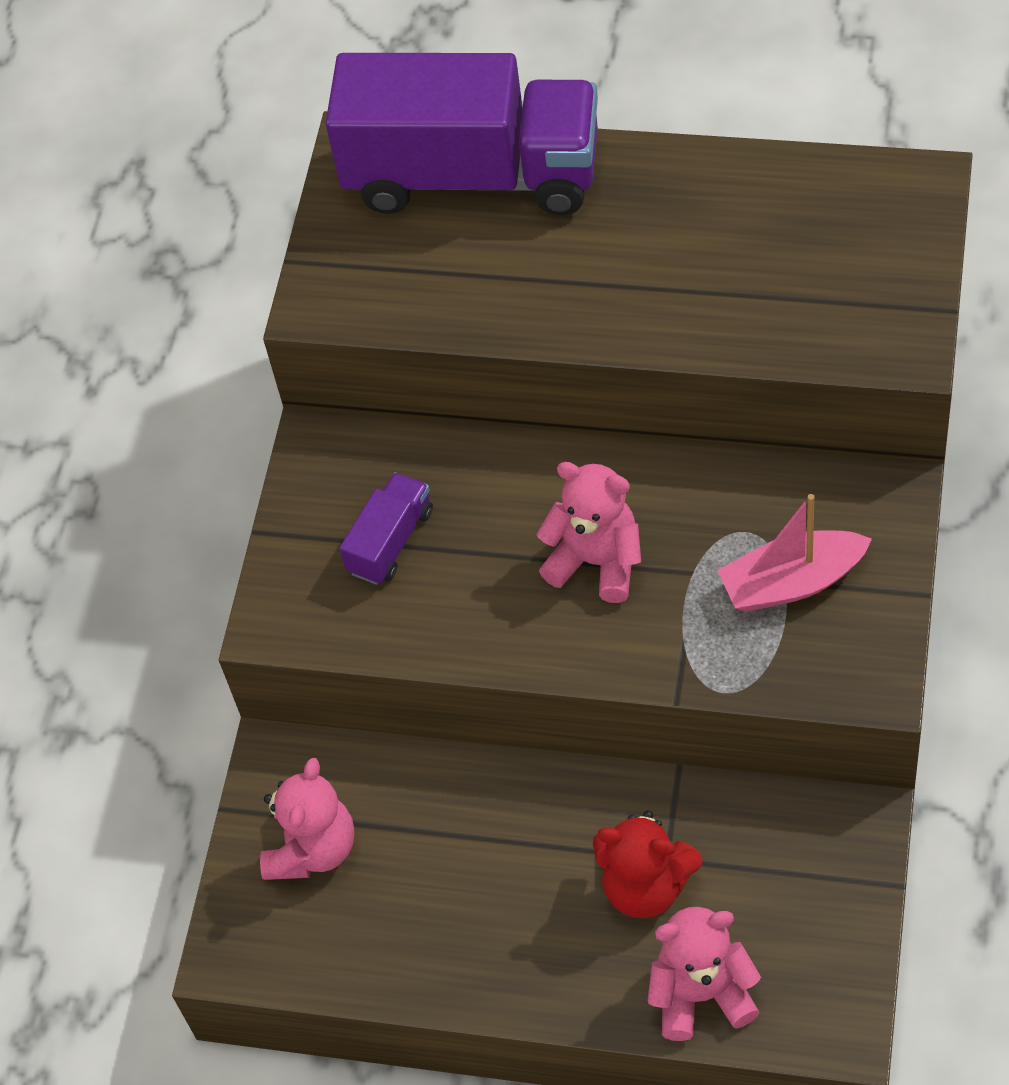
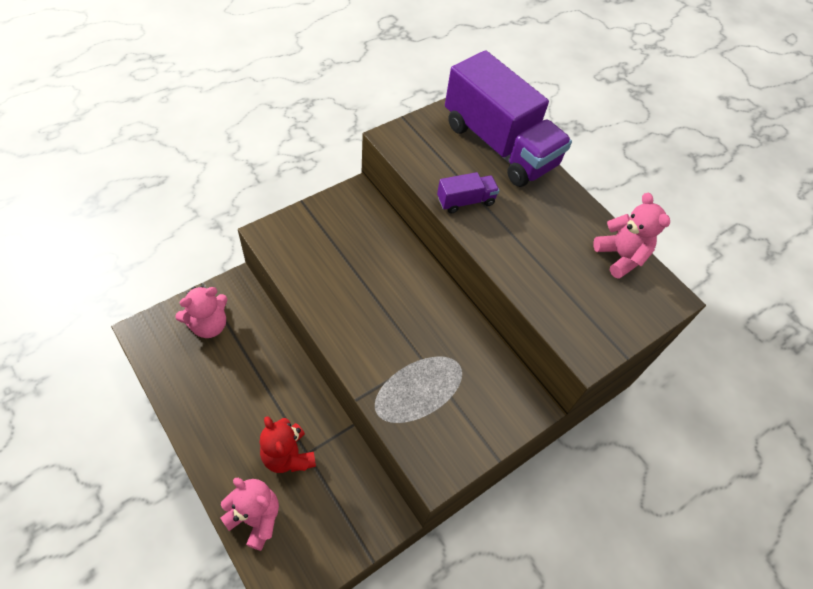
camera: 30 degrees right, 0 degrees up
purple truck [339,472,433,585] -> purple truck moved to [437,172,499,213]
pink teddy bear [536,462,641,603] -> pink teddy bear moved to [593,193,670,279]
pink boat [717,494,872,612] -> none

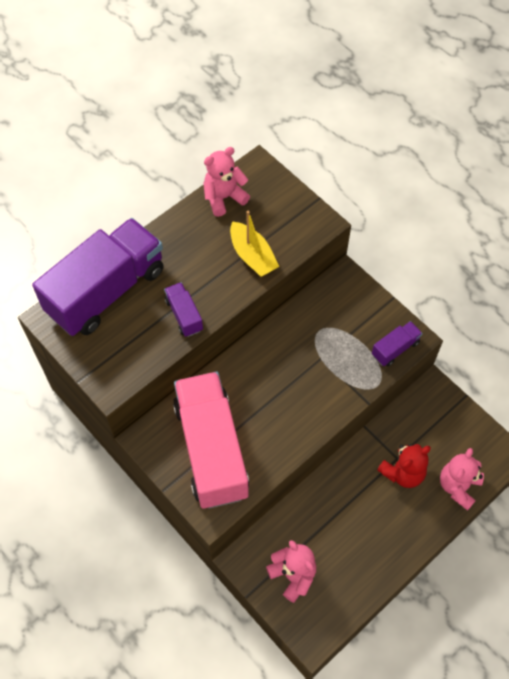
camera: 90 degrees left, 5 degrees up
none -> pink truck [173,372,249,509]
none -> yellow boat [230,211,279,277]
none -> purple truck [372,321,423,366]

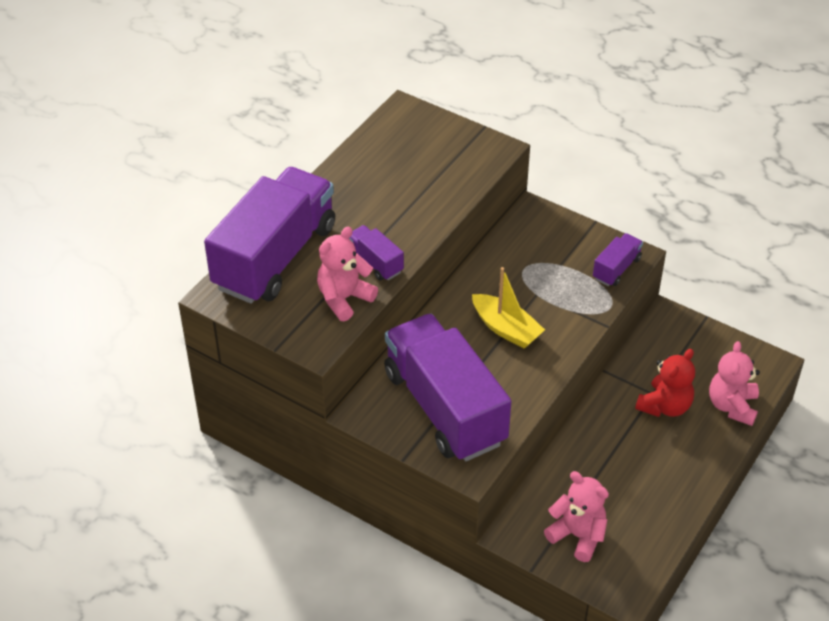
camera: 15 degrees left, 15 degrees down
pink truck [173,372,249,509] -> purple truck [384,313,511,461]
pink teddy bear [203,147,250,217] -> pink teddy bear moved to [317,227,378,321]
yellow boat [230,211,279,277] -> yellow boat moved to [472,267,545,349]

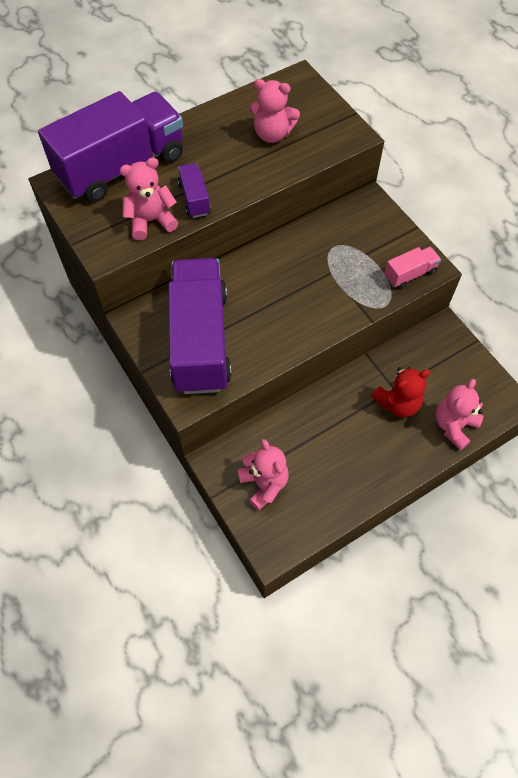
camera: 25 degrees right, 15 degrees up
yellow boat [472,267,545,349] -> none
purple truck [593,233,643,286] -> pink truck [384,247,441,289]
none -> pink teddy bear [249,79,300,143]

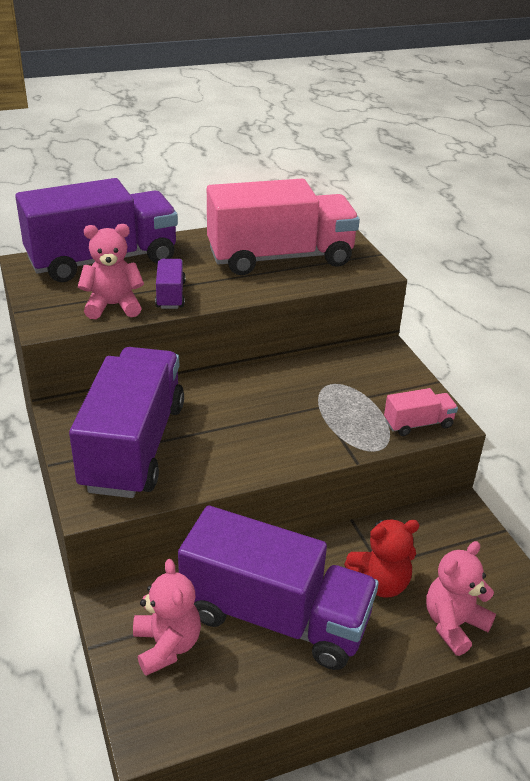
camera: 10 degrees right, 25 degrees down
pink teddy bear [249,79,300,143] -> pink truck [207,179,360,275]
none -> purple truck [178,505,379,670]

